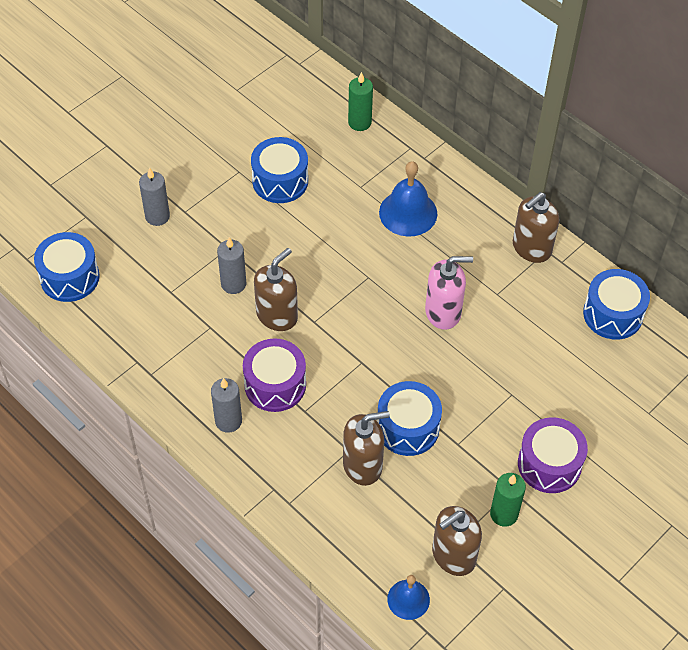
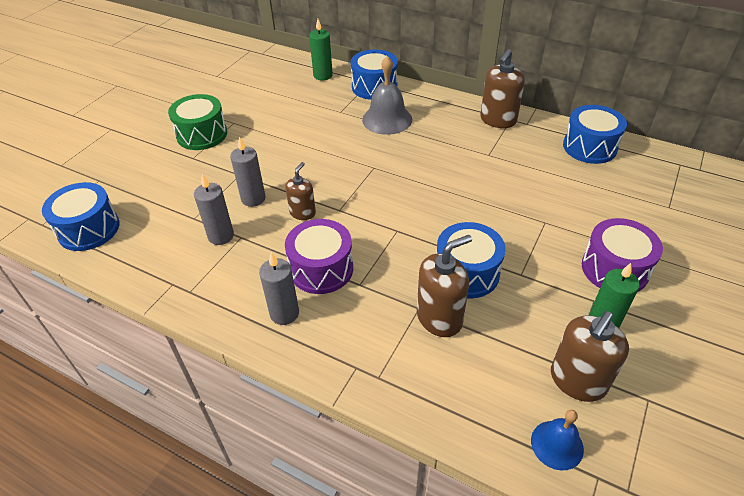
camera: 15 degrees left, 10 degrees down
grey candle [139,167,170,226] -> grey candle moved to [194,174,234,245]
blue drum [251,137,308,203] -> blue drum moved to [351,50,398,100]
brown soap dispenser [254,248,298,331] -> brown soap dispenser [285,162,316,220], size x0.62
blue bell [379,161,437,237] -> grey bell [362,56,412,135]
pink soap dispenser [425,256,473,330] -> none
none -> green drum [168,94,227,150]

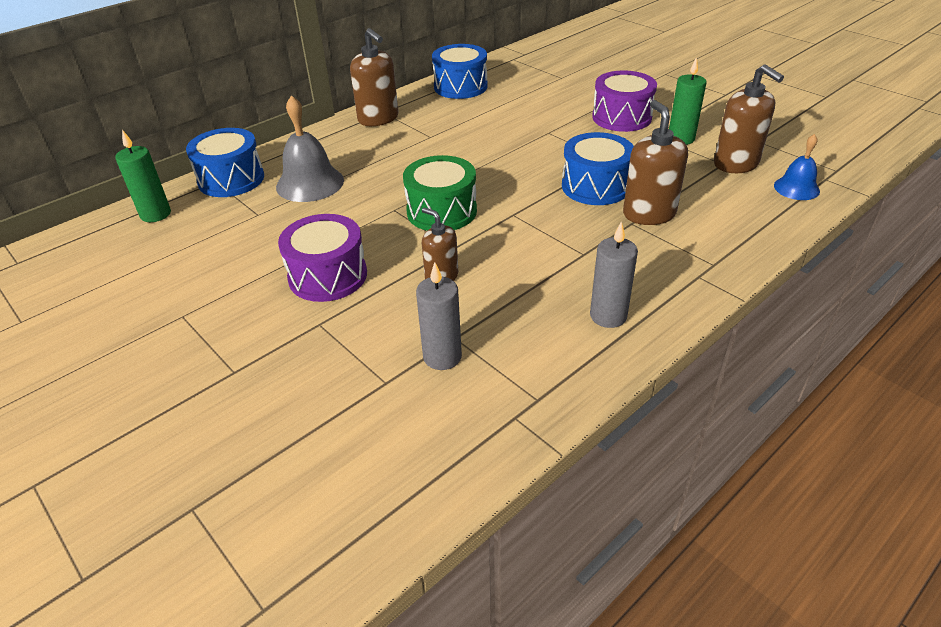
camera: 70 degrees left, 5 degrees down
blue drum [42,182,119,251] -> none
green drum [168,94,227,150] -> green drum moved to [403,155,477,231]
grey candle [230,137,265,207] -> none
purple drum [285,219,353,294] -> purple drum moved to [278,214,367,302]

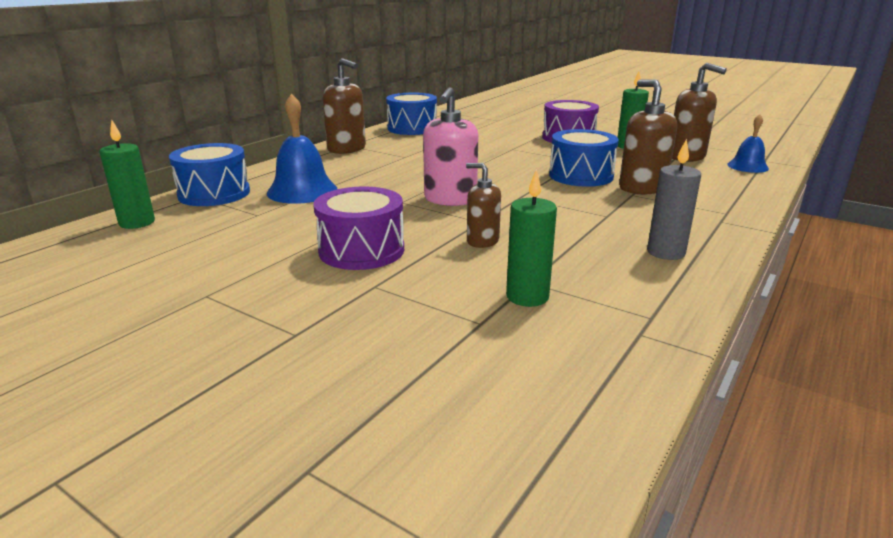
camera: 15 degrees left, 15 degrees down
grey bell [276,95,344,202] -> blue bell [267,93,337,204]
green drum [403,155,477,231] -> pink soap dispenser [423,87,478,206]
grey candle [416,262,462,370] -> green candle [506,169,557,307]

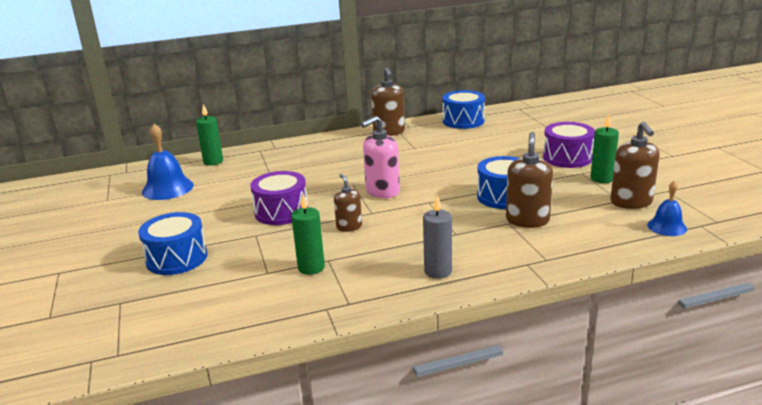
camera: 40 degrees right, 0 degrees up
blue drum [169,143,250,206] -> blue drum moved to [138,212,207,275]
blue bell [267,93,337,204] -> blue bell moved to [142,124,193,200]

